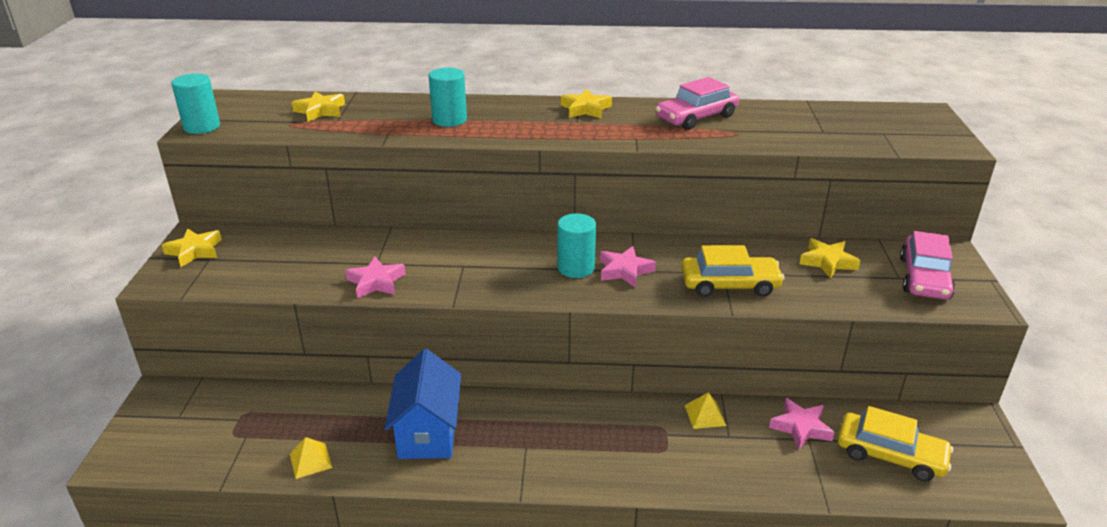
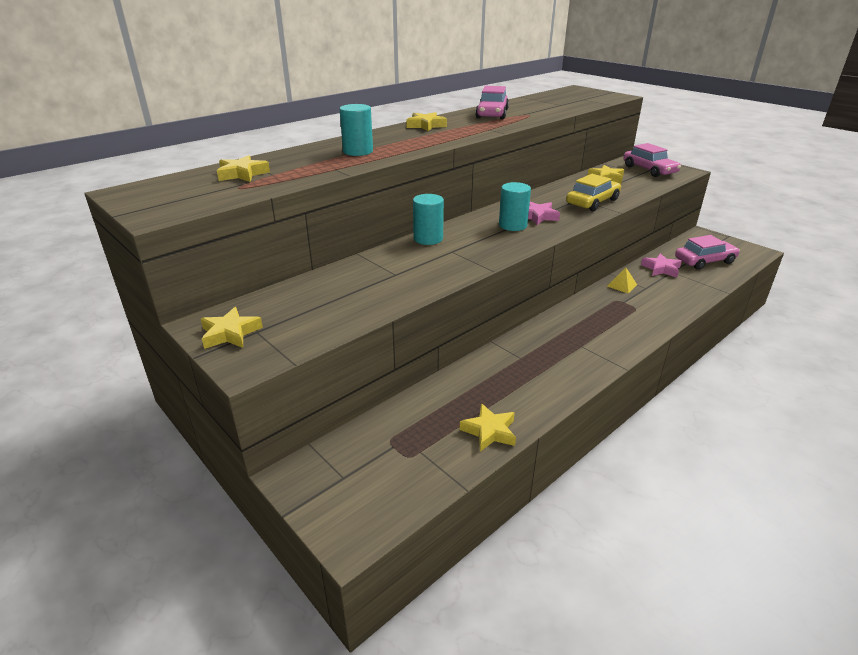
camera: 45 degrees left, 0 degrees up
turquoise cylinder [171,73,220,134] -> turquoise cylinder moved to [413,194,444,245]
yellow pyramid [290,437,333,479] -> yellow star [460,403,516,452]
pink star [345,257,406,299] -> none
blue house [385,349,461,459] -> none
yellow car [838,406,953,481] -> pink car [675,235,740,270]

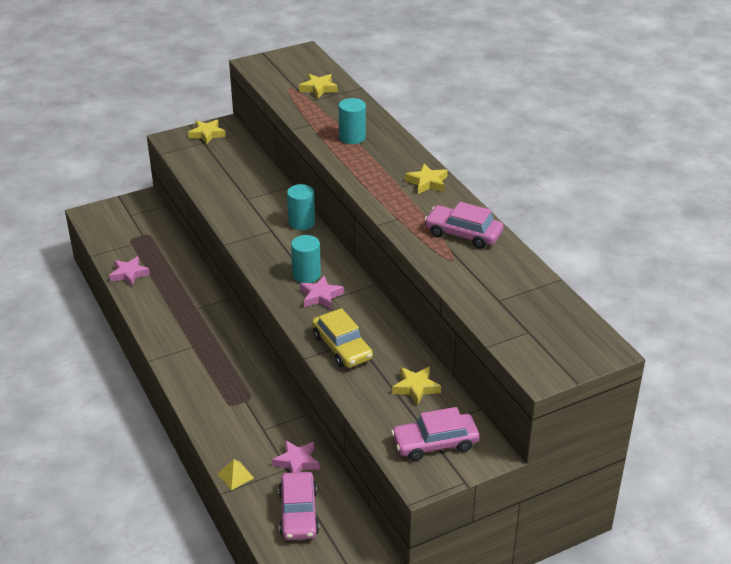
camera: 105 degrees right, 5 degrees up
yellow star [460,403,516,452] -> pink star [109,256,150,286]
yellow pyramid [607,267,637,294] -> yellow pyramid moved to [217,459,254,490]

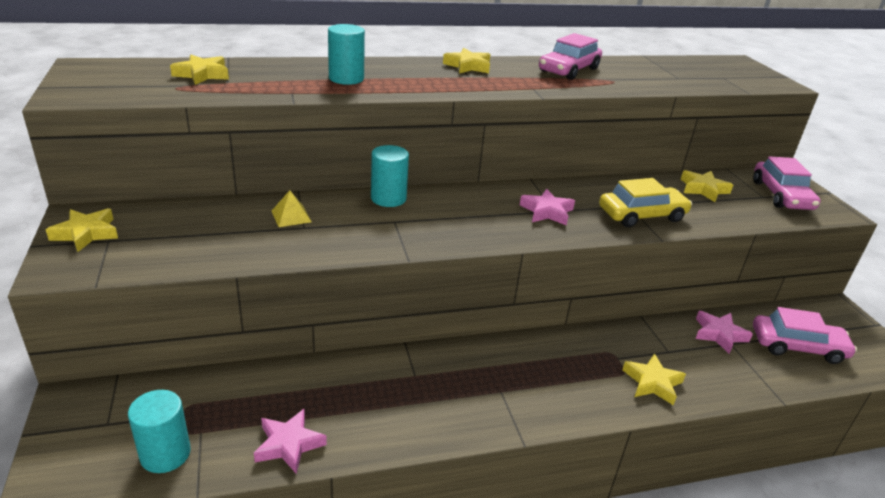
camera: 80 degrees left, 5 degrees down
yellow pyramid [217,459,254,490] -> yellow pyramid moved to [272,190,312,227]
turquoise cylinder [291,235,321,283] -> turquoise cylinder moved to [128,390,191,473]
none -> yellow star [622,353,686,405]

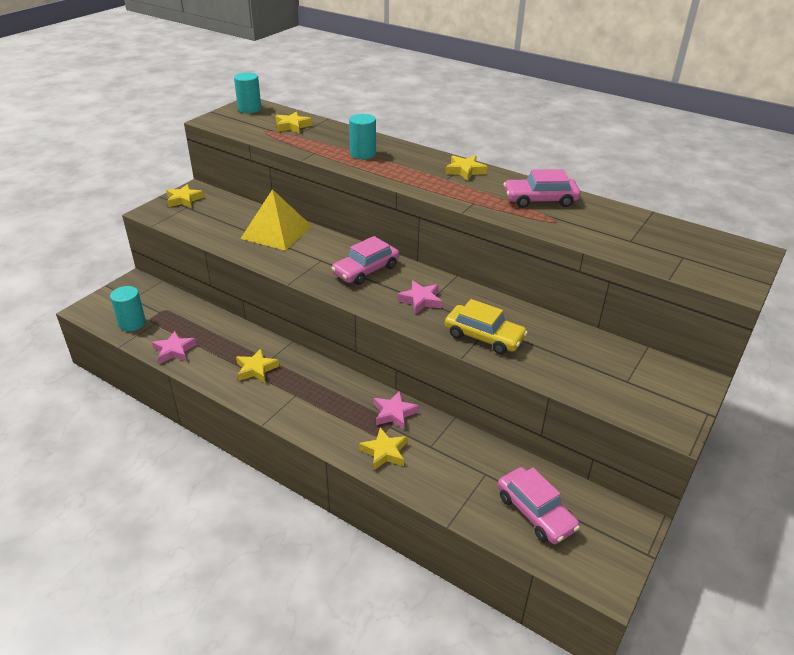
camera: 50 degrees right, 5 degrees up
yellow pyramid [272,190,312,227] -> yellow pyramid [240,189,312,251], size x2.33
turquoise cylinder [371,145,409,207] -> turquoise cylinder moved to [234,72,261,113]
yellow star [681,170,733,202] -> yellow star moved to [236,348,279,383]
pink star [696,311,753,354] -> pink star moved to [374,391,419,429]
pink car [753,156,821,210] -> pink car moved to [331,236,399,285]

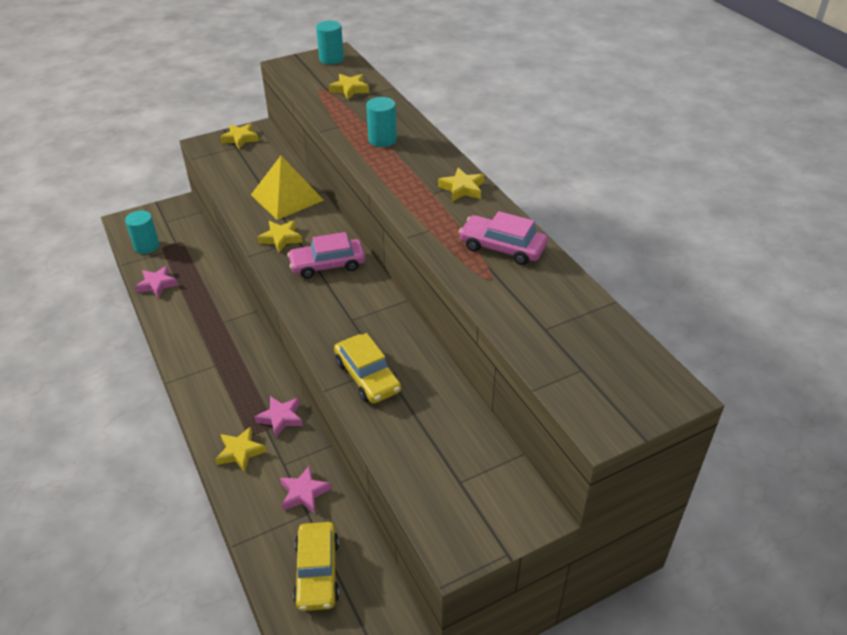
camera: 30 degrees right, 5 degrees up
yellow star [236,348,279,383] -> yellow star moved to [258,220,302,253]
pink star [397,281,442,314] -> pink star moved to [280,466,331,514]
pink car [498,467,580,544] -> yellow car [293,522,339,611]

